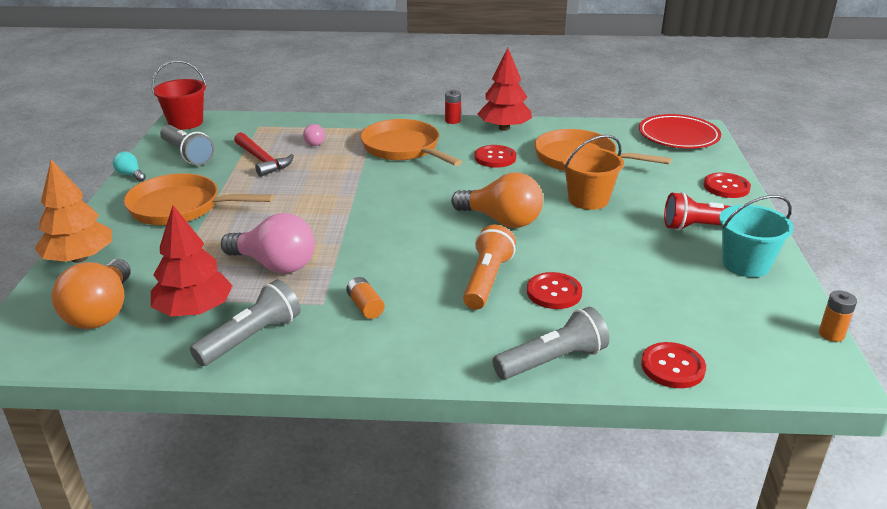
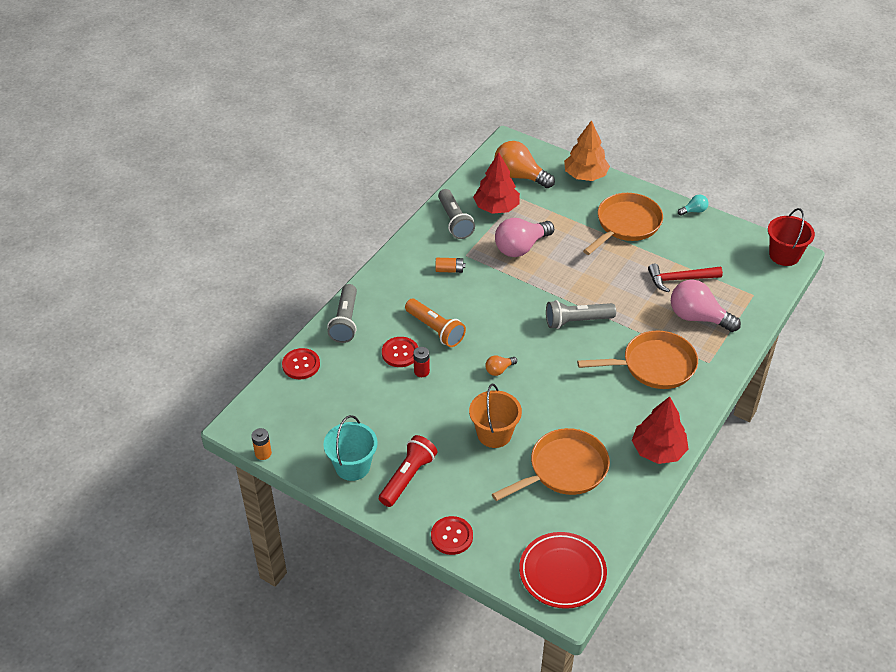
camera: 120 degrees right, 15 degrees up
grey flashlight [160,125,215,165] -> grey flashlight moved to [546,300,616,329]
pink light bulb [303,124,325,146] -> pink light bulb [671,280,741,332], size x2.11
red battery [445,90,461,124] -> red battery moved to [413,347,430,377]
orange light bulb [451,172,543,228] -> orange light bulb [485,356,517,376], size x0.47
red button [475,145,517,168] -> none

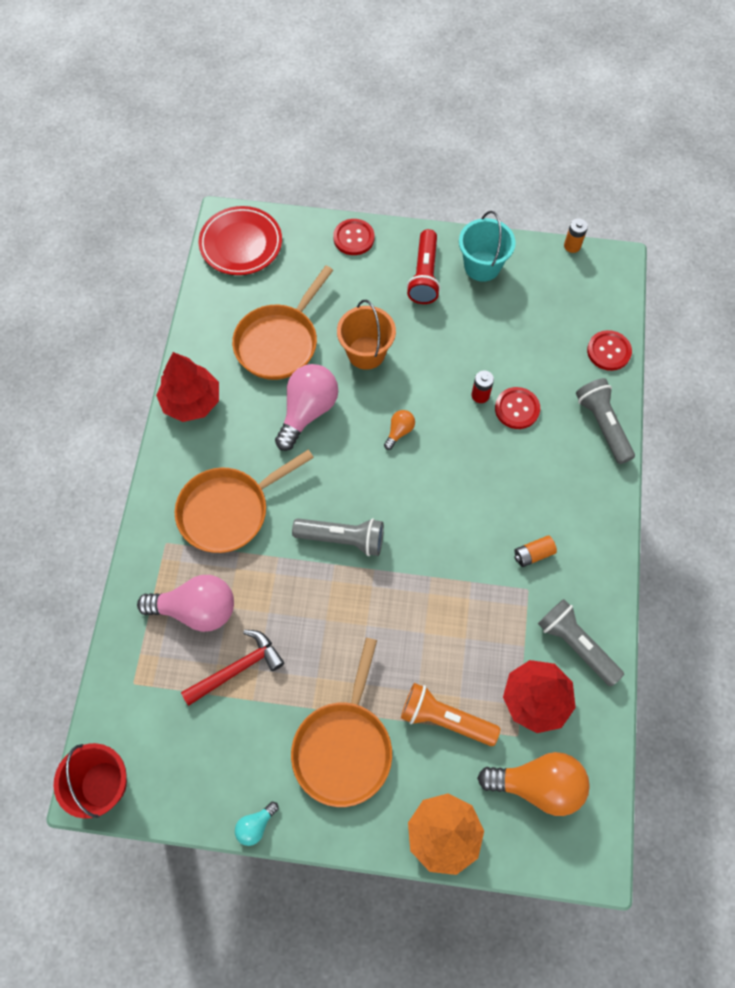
camera: 155 degrees right, 20 degrees up
orange flashlight [405,299,466,347] -> orange flashlight moved to [401,683,500,746]
pink light bulb [495,218,554,257] -> pink light bulb moved to [275,364,338,451]
grey flashlight [546,300,616,329] -> grey flashlight turned 45 degrees clockwise [292,518,384,556]

